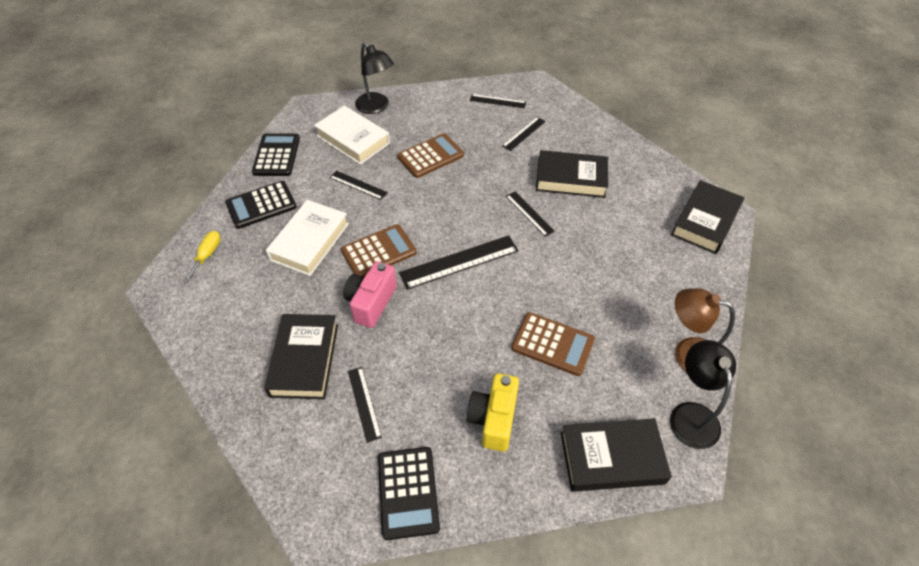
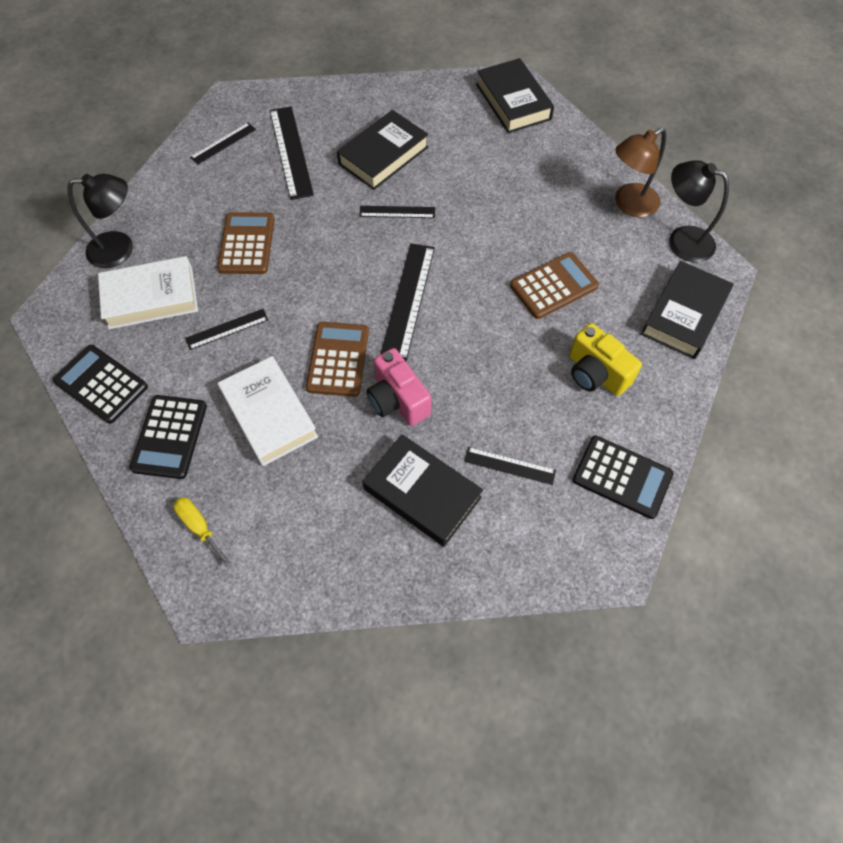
camera: 55 degrees left, 10 degrees up
black ruler [502,117,546,151] -> black ruler [270,106,314,200], size x1.74

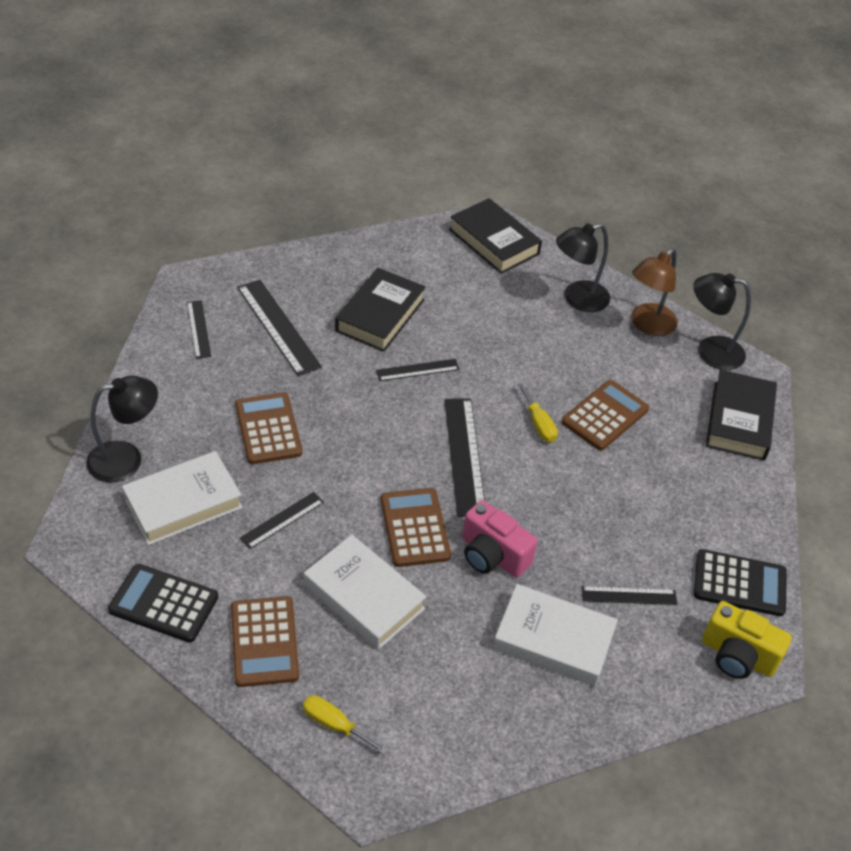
camera: 20 degrees left, 15 degrees down
black calculator [129,395,207,479] -> brown calculator [231,596,299,687]
black ruler [190,123,256,165] -> black ruler turned 45 degrees counterclockwise [187,300,211,359]
black book [362,434,483,547] -> white book [493,584,618,687]
yellow camera [569,323,642,396] -> yellow camera moved to [702,601,792,679]
none -> yellow screwdriver [517,383,558,442]
none -> black lamp [556,223,610,312]

